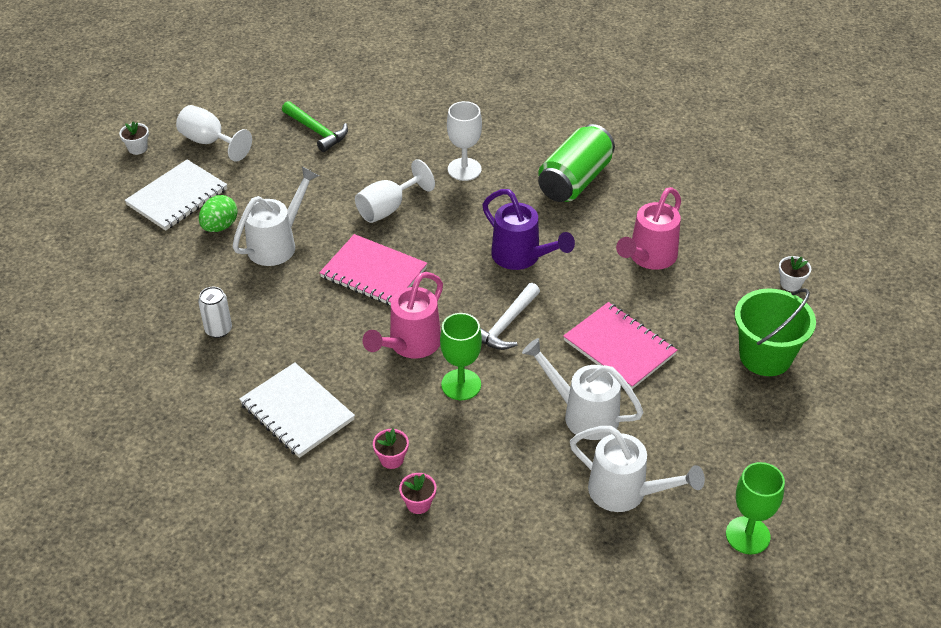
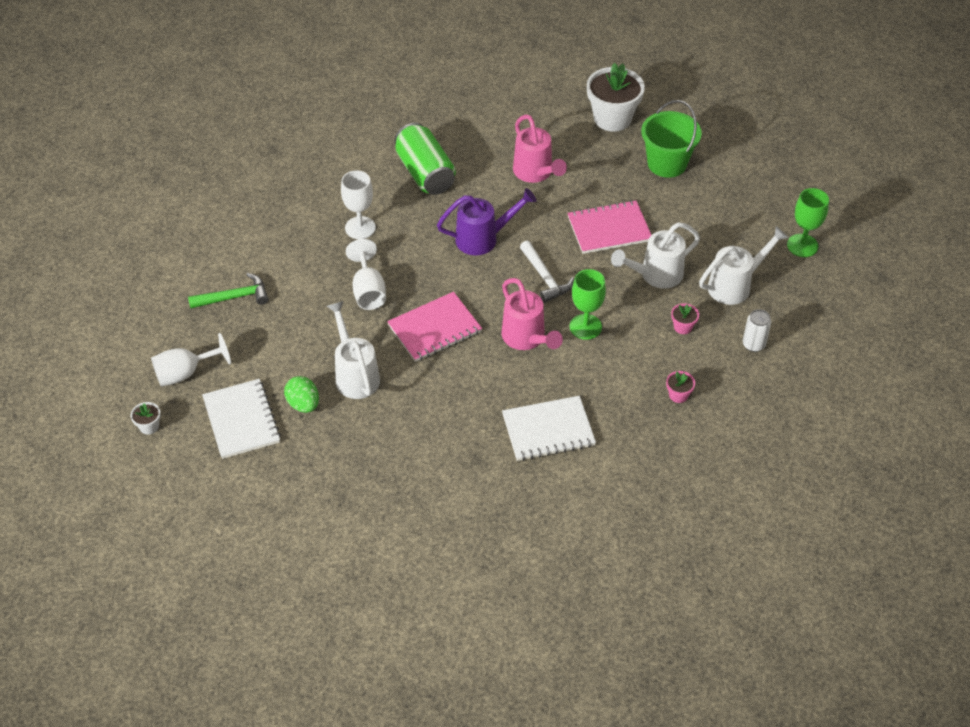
camera: 60 degrees left, 5 degrees up
white can [198,287,232,338] -> white can moved to [743,309,771,352]
pink flower pot [373,429,409,469] -> pink flower pot moved to [671,303,699,334]
white flower pot [779,256,811,291] -> white flower pot [587,63,645,132], size x2.33

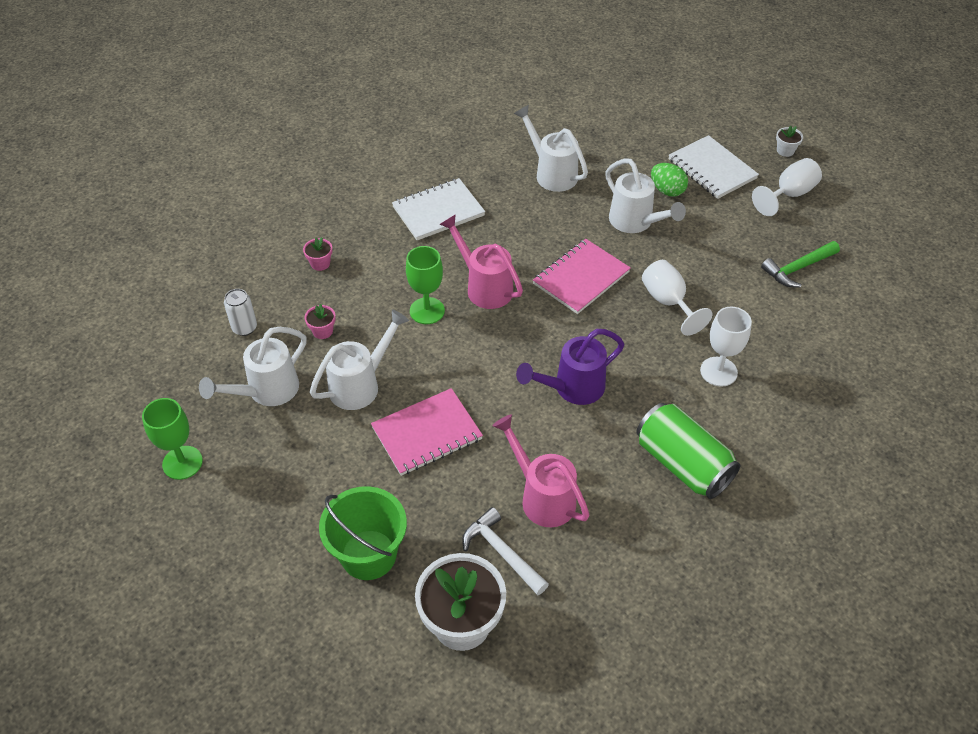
camera: 165 degrees right, 0 degrees up
white hammer [520,241,574,303] -> white hammer moved to [462,507,549,595]
none -> white watering can [514,105,588,192]

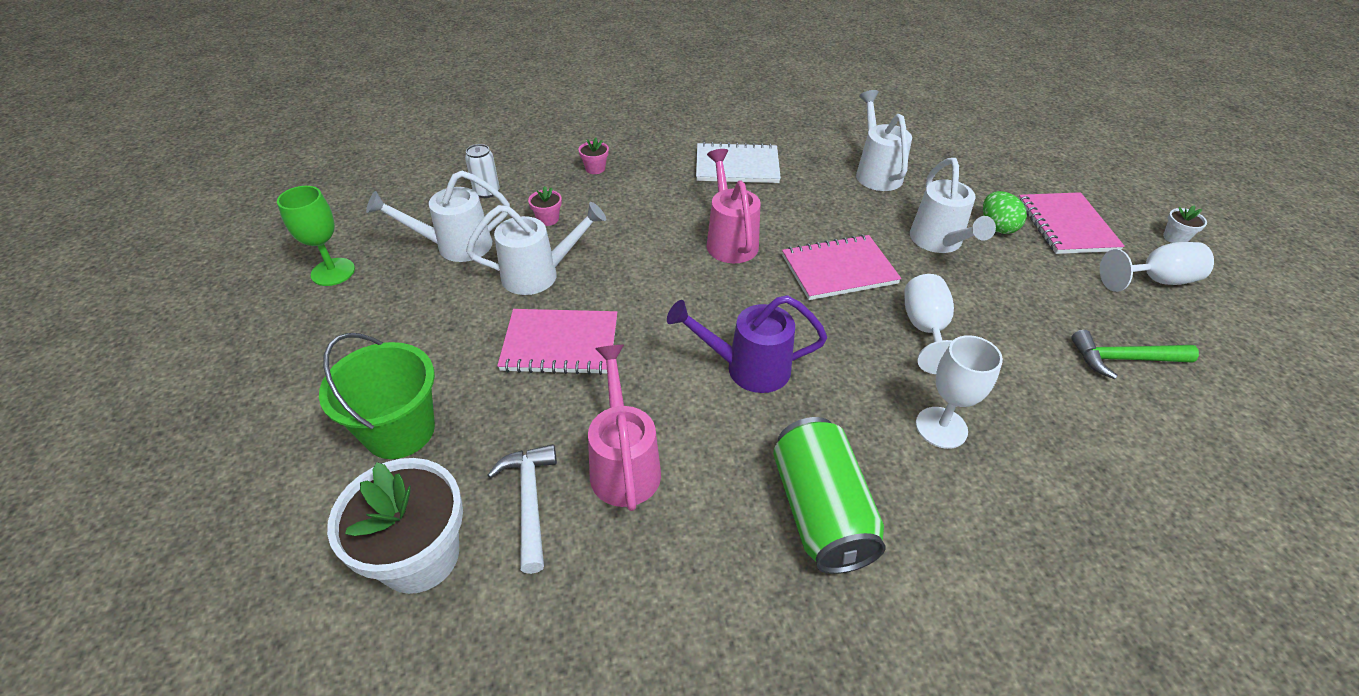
camera: 30 degrees right, 5 degrees down
green goblet [406,246,445,324] -> none
white notebook [669,135,759,199] -> pink notebook [1019,192,1125,254]

